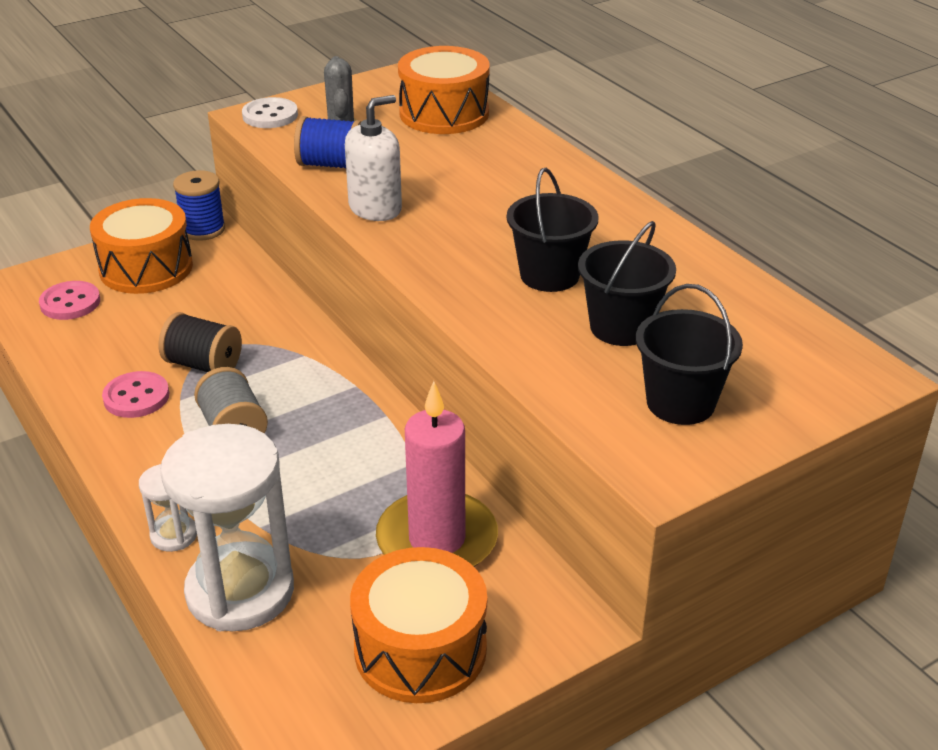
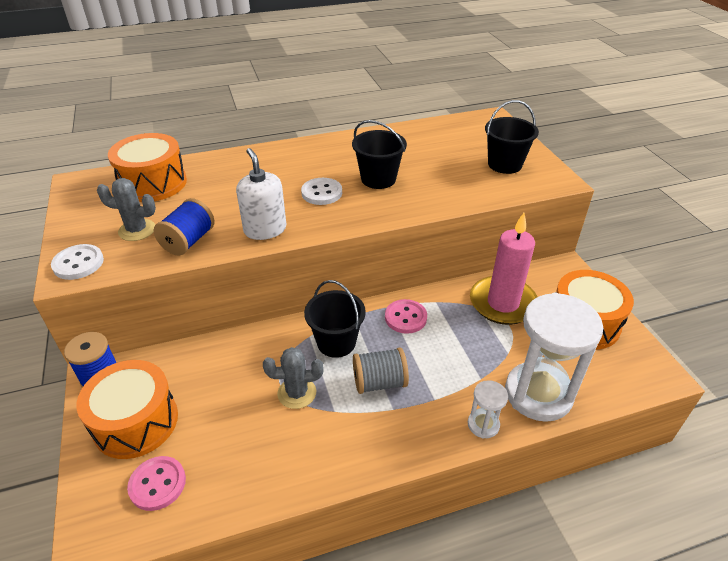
camera: 75 degrees left, 5 degrees up
pink button [102,371,169,418] -> pink button moved to [385,299,427,334]
black spool [158,312,242,372] -> grey cactus [263,347,324,409]
black bucket [578,221,676,346] -> black bucket moved to [304,280,366,358]
none -> white button [301,178,342,205]

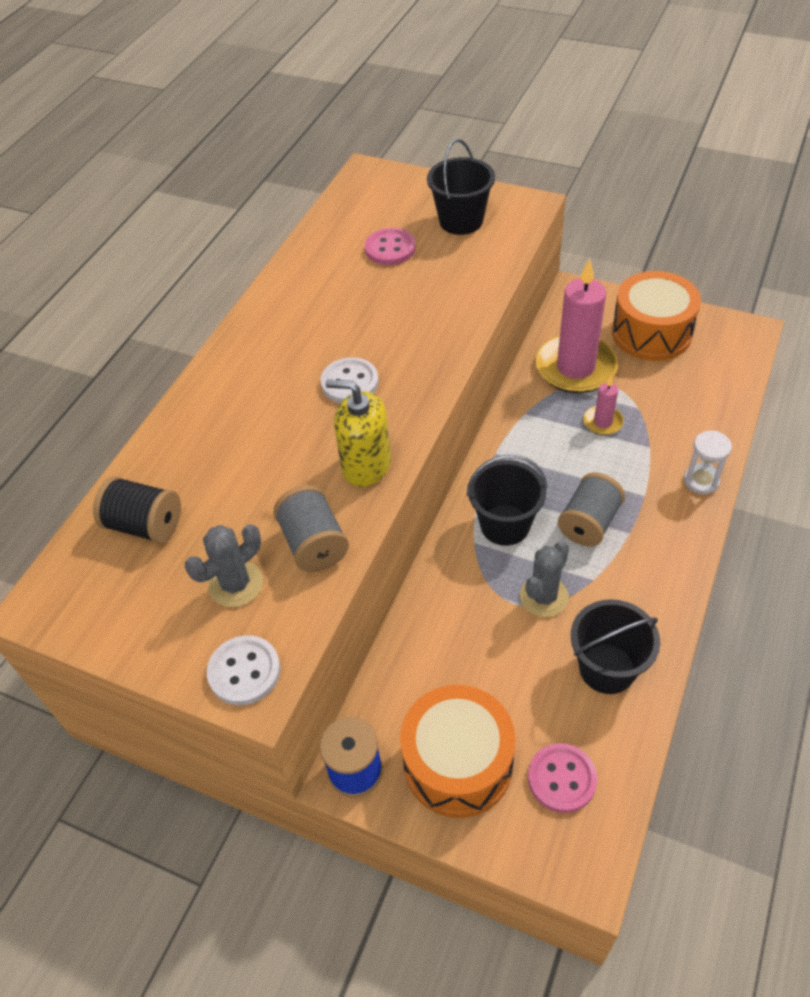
camera: 45 degrees left, 10 degrees up
orange drum [108,133,187,202] -> black spool [93,476,181,543]
blue spool [154,198,215,256] -> grey spool [273,485,349,572]
white soap dispenser [236,148,286,240] -> yellow soap dispenser [326,379,391,487]
black bucket [352,120,407,189] -> black bucket moved to [571,599,660,694]
pink button [385,299,427,334] -> pink button moved to [365,228,416,265]
white hourglass [505,293,603,422] -> none
none -> pink candle [583,376,624,435]

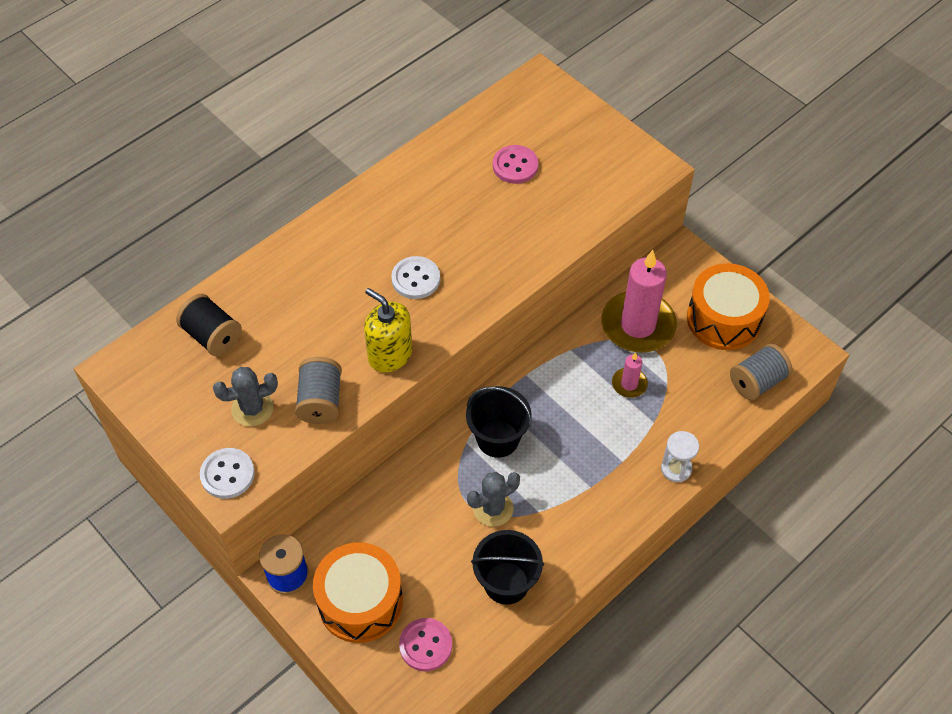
camera: 20 degrees right, 5 degrees up
black bucket [427,139,495,235] -> none
grey spool [558,472,625,547] -> grey spool moved to [730,344,793,400]

